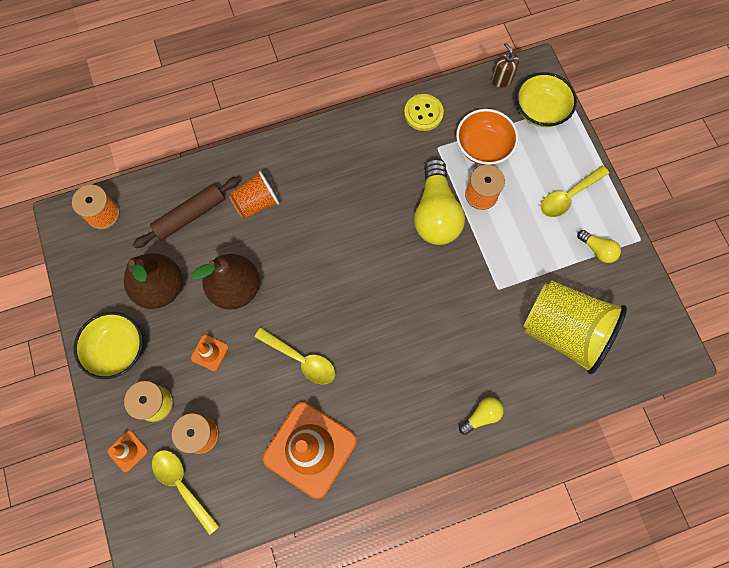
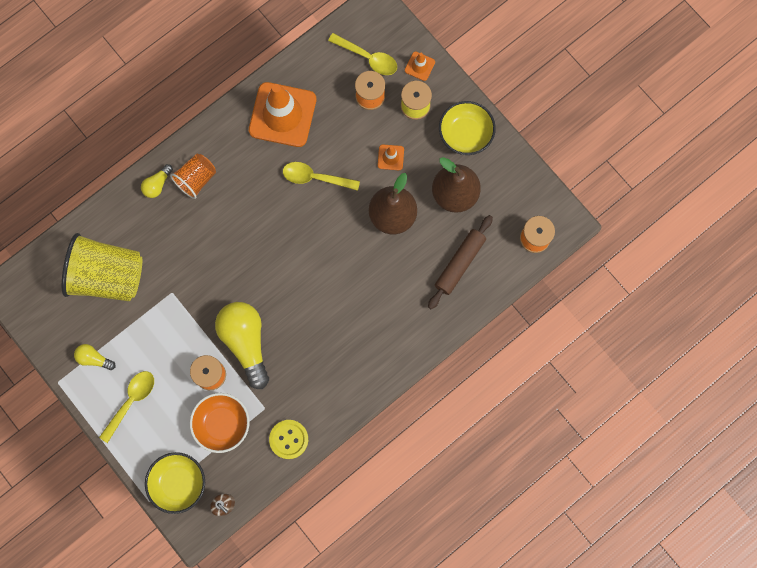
camera: 160 degrees right, 5 degrees up
orange cup [229,171,280,219] -> orange cup moved to [170,154,216,199]

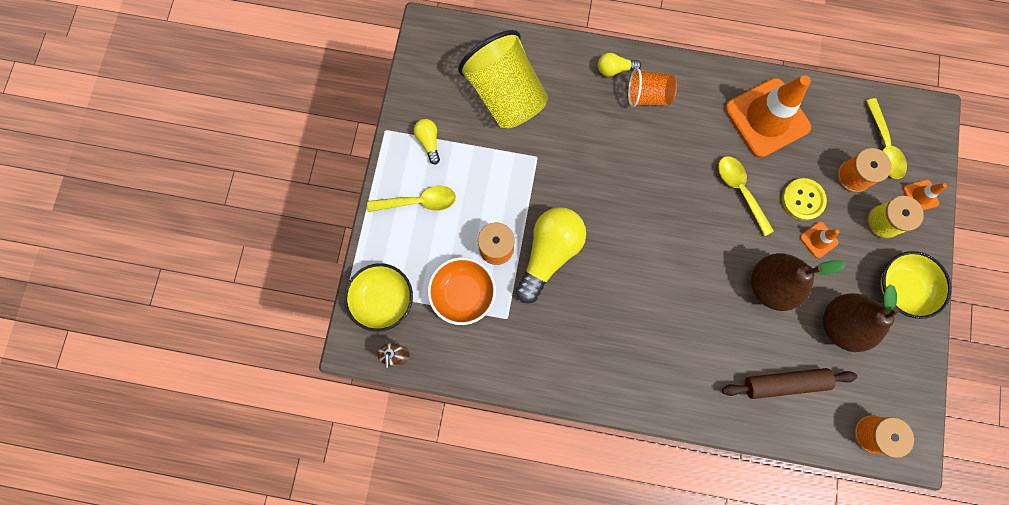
camera: 50 degrees right, 0 degrees up
yellow button [269,420,308,459] -> yellow button moved to [782,178,827,221]

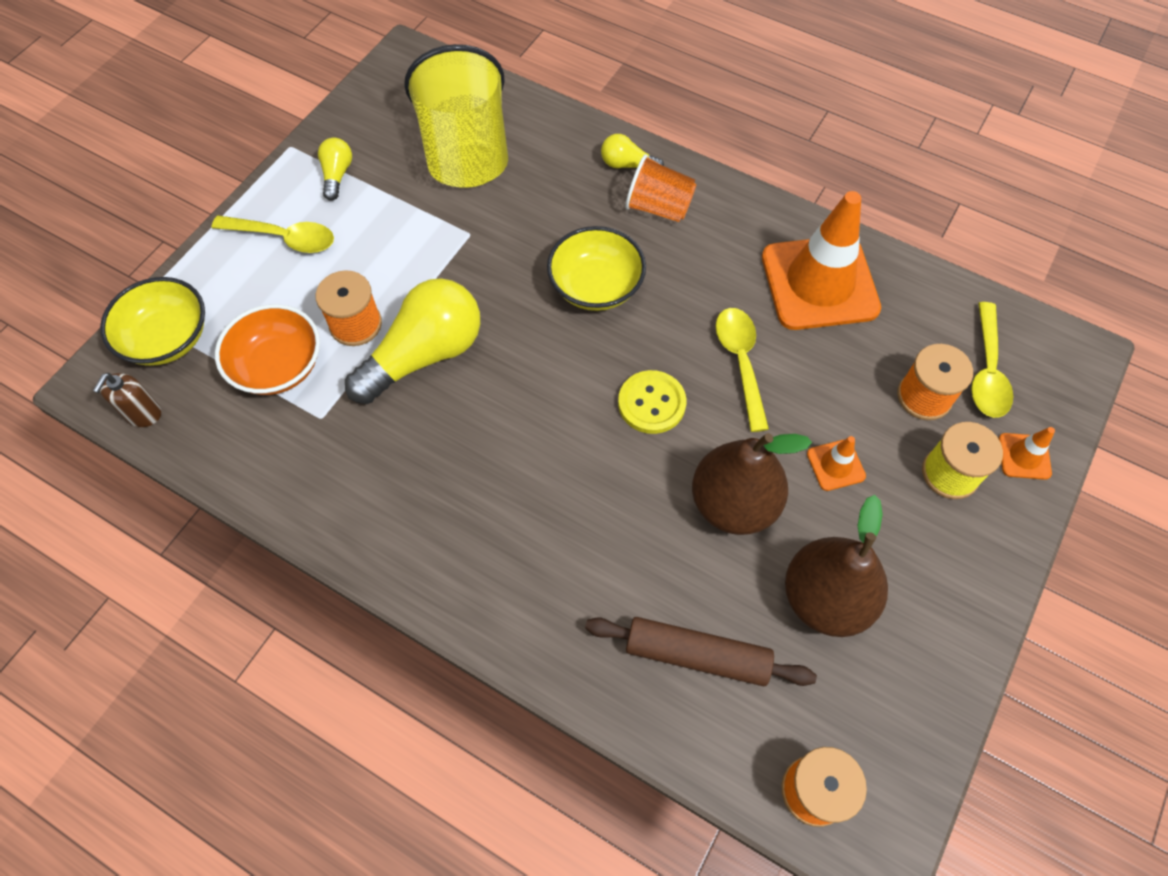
camera: 20 degrees right, 15 degrees down
yellow button [782,178,827,221] -> yellow button moved to [618,370,686,434]
yellow bowl [881,251,951,319] -> yellow bowl moved to [547,226,646,311]

